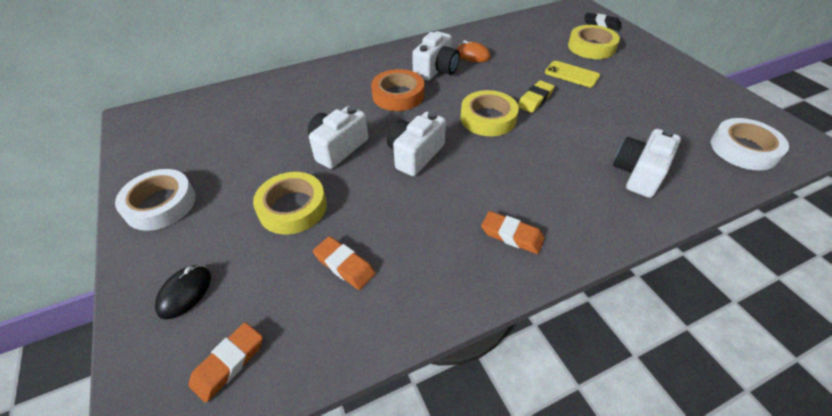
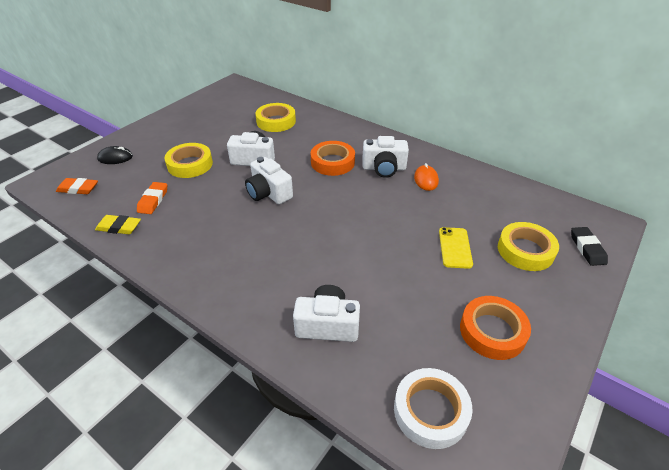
camera: 60 degrees right, 5 degrees down
white tape [115,169,196,231] -> none
white camera [387,111,446,176] -> white camera turned 135 degrees counterclockwise [245,157,293,204]
yellow tape [461,90,519,136] -> yellow tape moved to [255,103,296,132]
orange eraser [481,211,545,254] -> none
yellow eraser [518,80,555,113] -> yellow eraser moved to [95,215,141,234]
none -> orange tape [460,296,531,360]

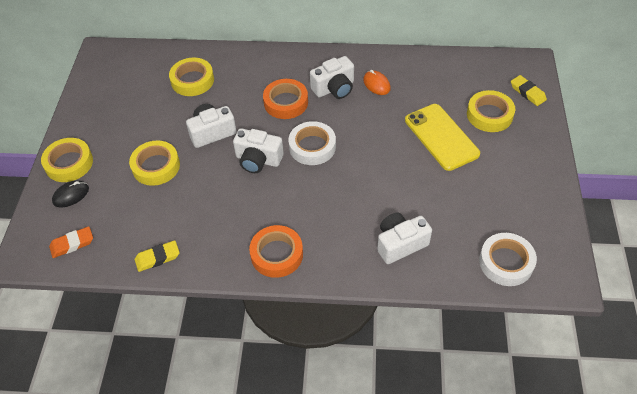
camera: 30 degrees left, 10 degrees up
orange eraser [137,182,167,214] -> none
yellow phone [439,227,473,269] -> yellow phone [405,104,480,171], size x1.72
orange tape [460,296,531,360] -> orange tape moved to [249,225,303,278]
black eraser [571,227,608,266] -> yellow eraser [511,75,547,106]
none -> yellow tape [41,138,93,182]
none -> white tape [288,121,336,165]

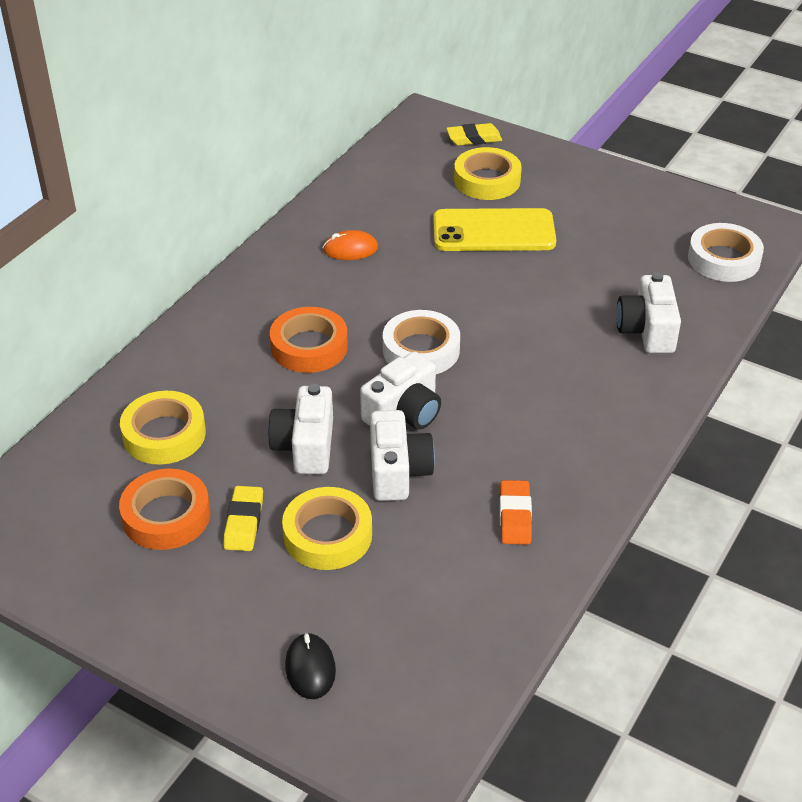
camera: 65 degrees left, 10 degrees down
yellow tape [41,138,93,182] -> none
orange eraser [49,226,93,258] -> orange eraser moved to [499,480,532,545]
yellow eraser [135,240,180,272] -> yellow eraser moved to [223,486,263,551]
orange tape [249,225,303,278] -> orange tape moved to [119,468,210,550]
white camera [310,56,354,99] -> white camera moved to [370,410,435,501]

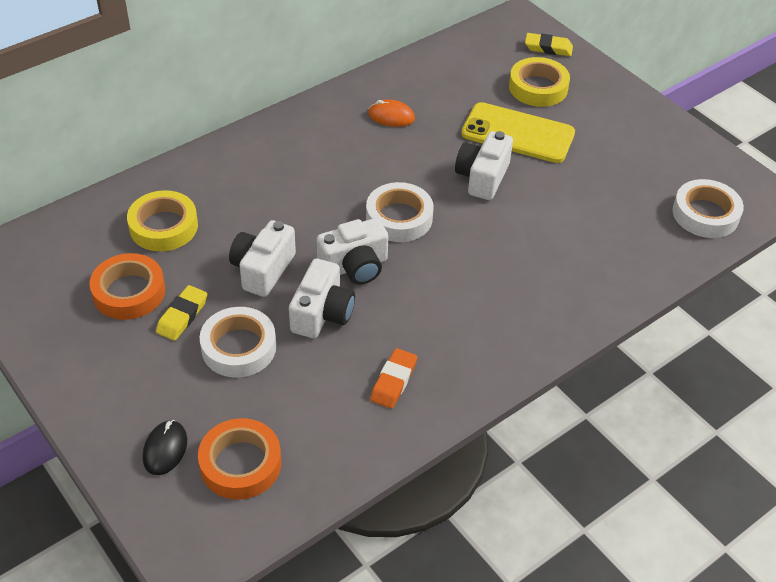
camera: 20 degrees right, 5 degrees up
orange tape [270,307,348,373] -> orange tape moved to [198,418,281,499]
yellow tape [282,487,372,570] -> white tape [200,307,276,378]
white camera [616,272,681,353] -> white camera moved to [455,131,513,200]

